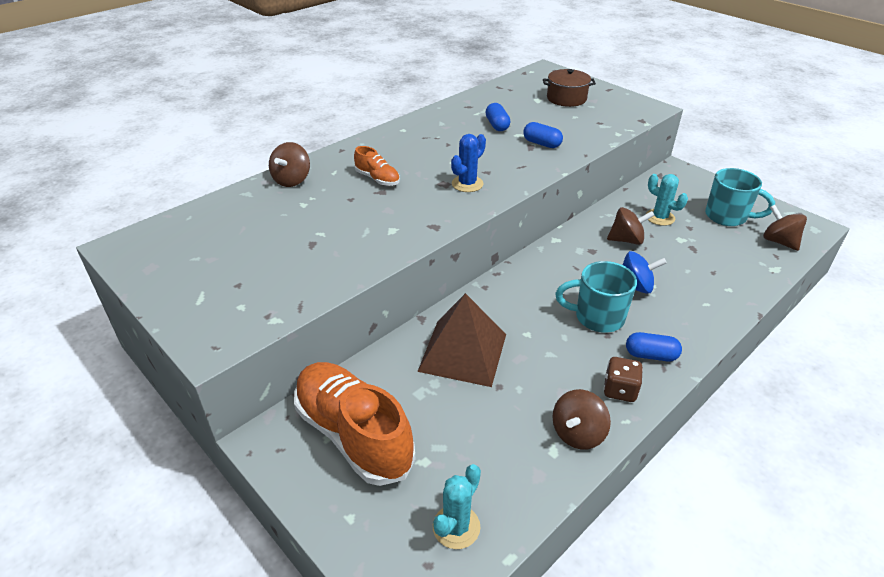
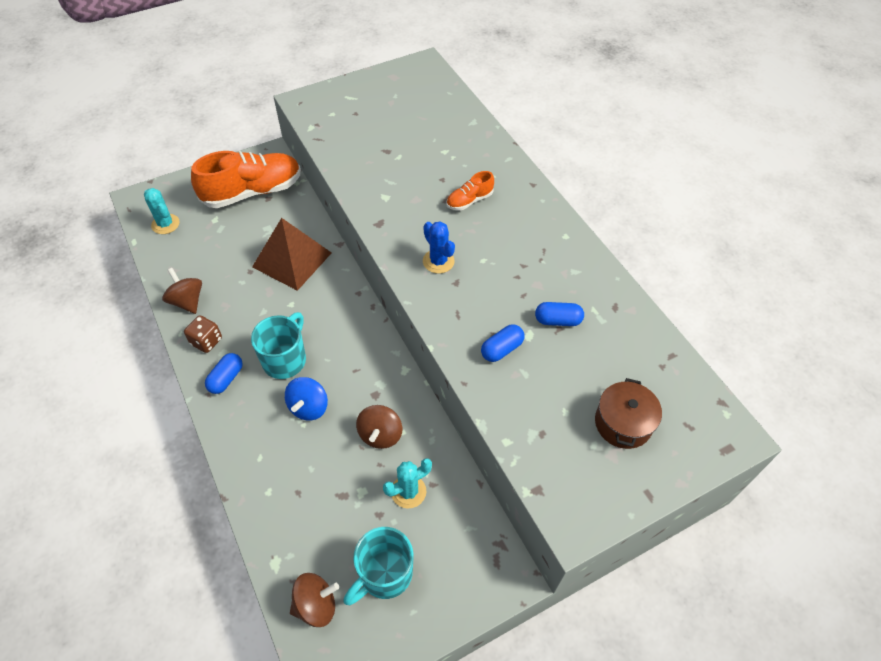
camera: 105 degrees right, 15 degrees up
brown spinning top [269,142,310,187] -> none

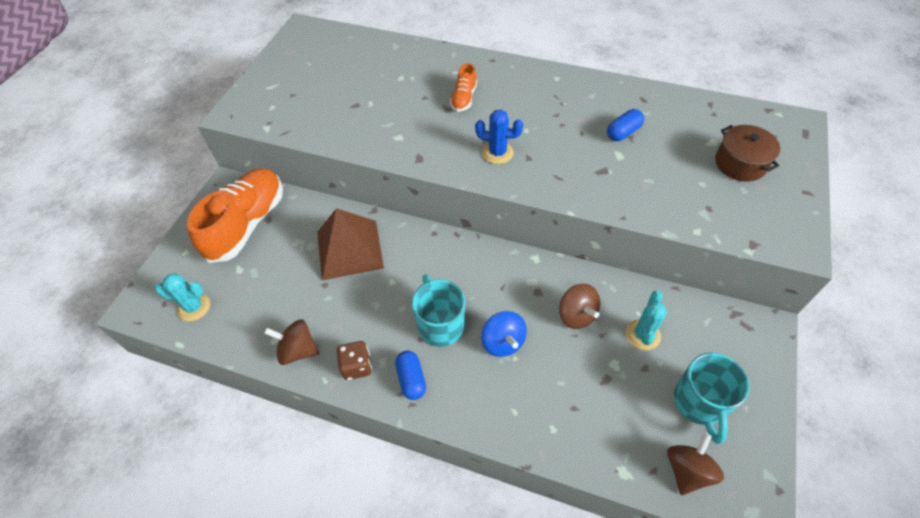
camera: 40 degrees left, 0 degrees up
blue capsule [481,324,524,362] -> none

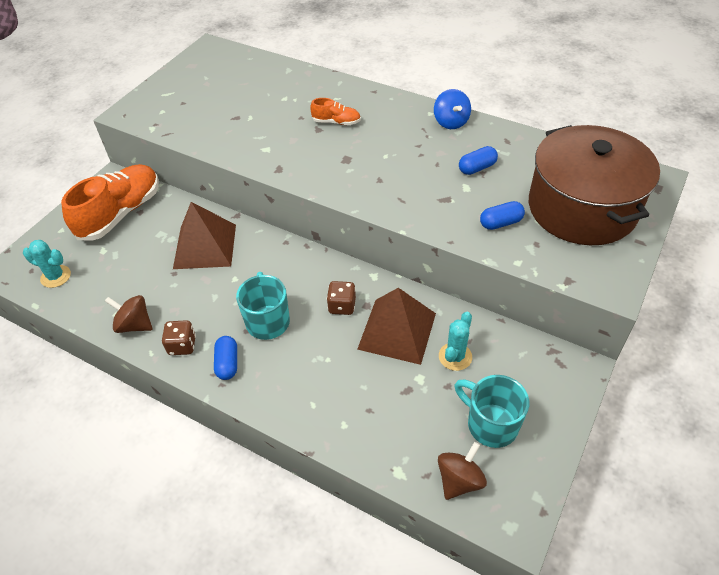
camera: 10 degrees right, 5 degrees down
orange shoe [450,63,477,112] -> orange shoe turned 105 degrees counterclockwise [310,98,361,125]
blue cactus [475,109,523,164] -> none
blue spinning top [481,311,527,357] -> blue spinning top moved to [434,89,471,129]
brown spinning top [559,284,600,329] -> brown pyramid [357,288,436,365]
turquoise mug [674,353,750,444] -> turquoise mug turned 120 degrees clockwise [455,375,529,448]
brown pot [715,125,780,181] -> brown pot [529,125,660,245], size x2.17
none -> brown dice [327,281,356,315]
none -> blue capsule [480,201,525,230]

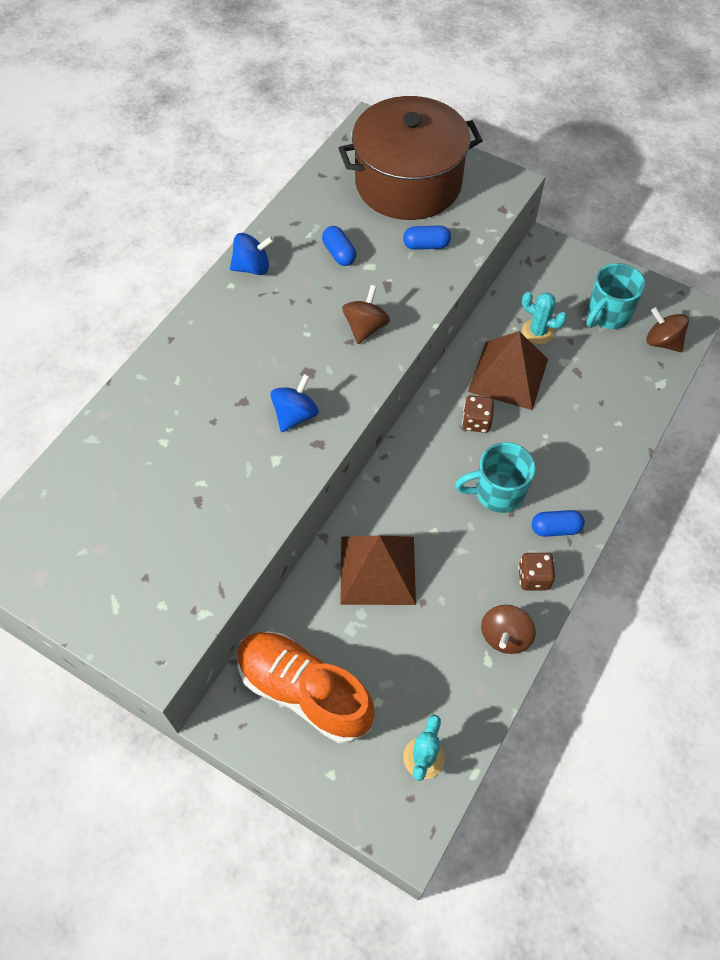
camera: 90 degrees left, 10 degrees up
orange shoe [310,98,361,125] -> none
blue capsule [480,201,525,230] -> blue capsule turned 75 degrees counterclockwise [403,226,451,250]
none -> blue spinning top [270,374,319,432]
none -> brown spinning top [342,285,390,344]

